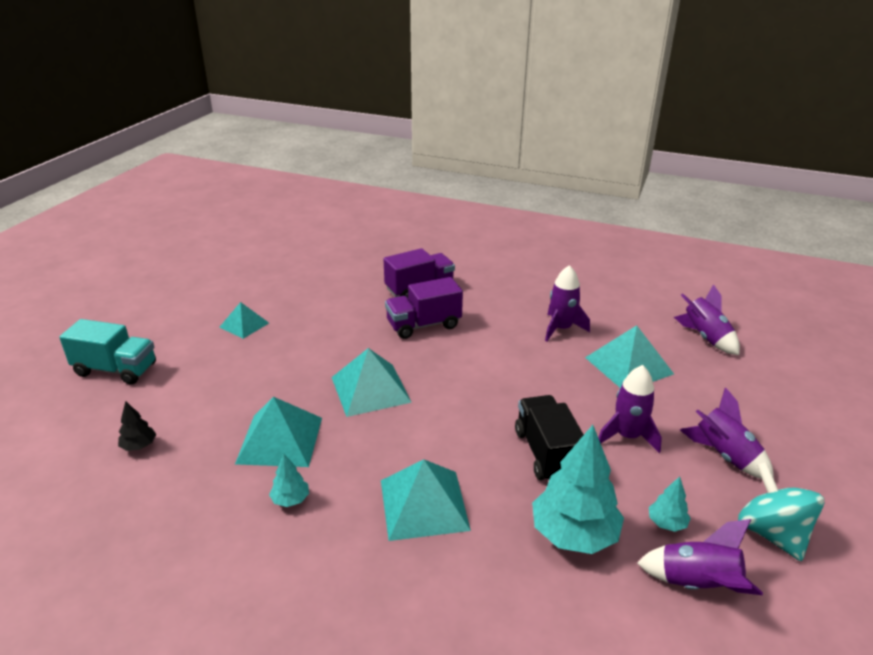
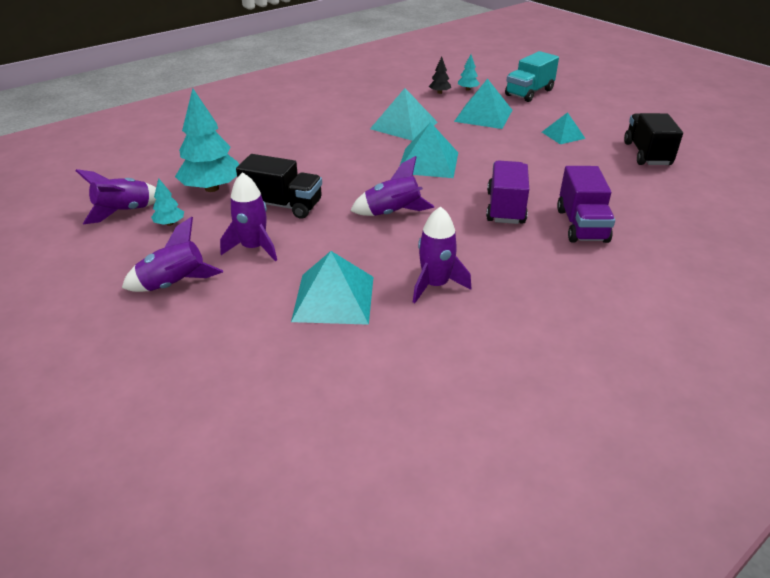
camera: 120 degrees right, 5 degrees up
turquoise tree [269,453,309,507] -> turquoise tree moved to [458,54,480,91]
turquoise pyramid [381,459,471,541] -> turquoise pyramid moved to [454,79,512,129]
purple rocket [674,284,740,355] -> purple rocket moved to [350,156,434,216]
turquoise spinning top [738,462,824,561] -> none
none -> black truck [624,113,683,165]

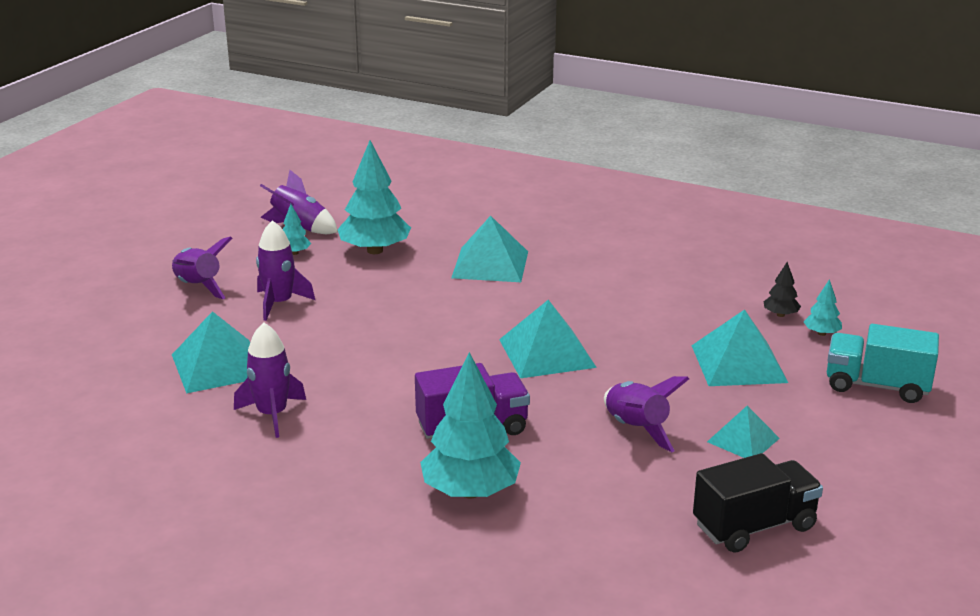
camera: 65 degrees right, 10 degrees down
black truck [236,154,322,219] -> none
purple rocket [350,156,434,216] -> purple rocket moved to [604,376,689,452]
turquoise pyramid [370,88,438,141] -> turquoise pyramid moved to [451,216,528,282]
purple truck [557,166,615,243] -> turquoise tree [420,352,521,498]

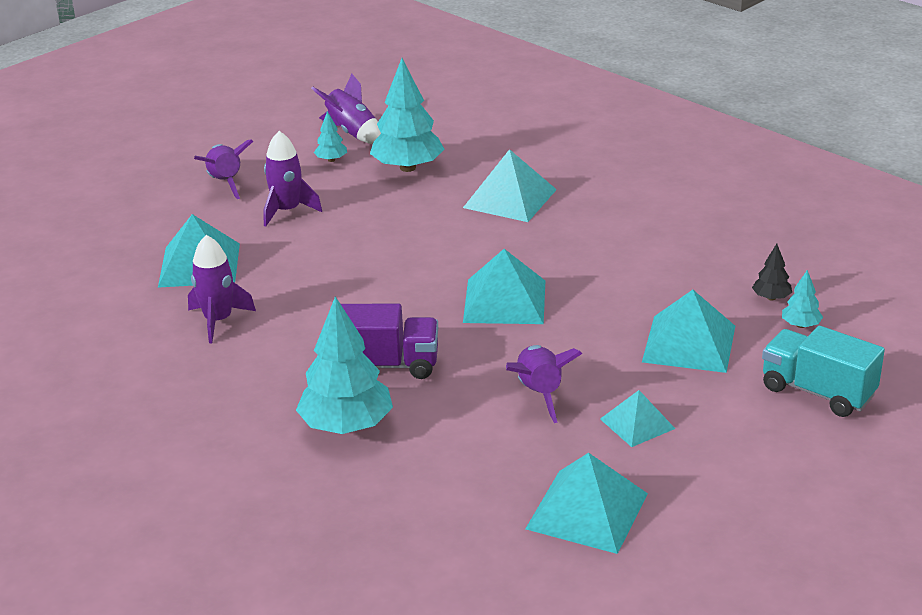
camera: 20 degrees right, 5 degrees up
black truck [693,453,823,553] -> turquoise pyramid [525,453,648,554]

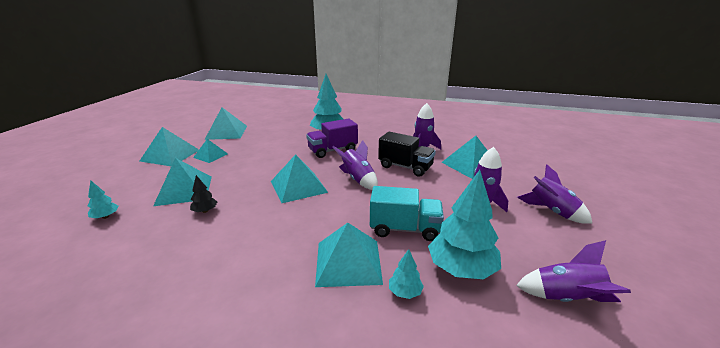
camera: 150 degrees right, 5 degrees down
turquoise tree [314,111,347,162] -> turquoise tree moved to [389,249,424,299]
purple rocket [506,345,582,423] -> purple rocket moved to [332,140,378,190]
black tree [752,244,792,301] -> black tree moved to [190,175,217,213]
turquoise truck [762,326,885,417] -> turquoise truck moved to [370,186,444,241]
none -> turquoise pyramid [140,127,199,166]
none -> black truck [378,132,436,177]

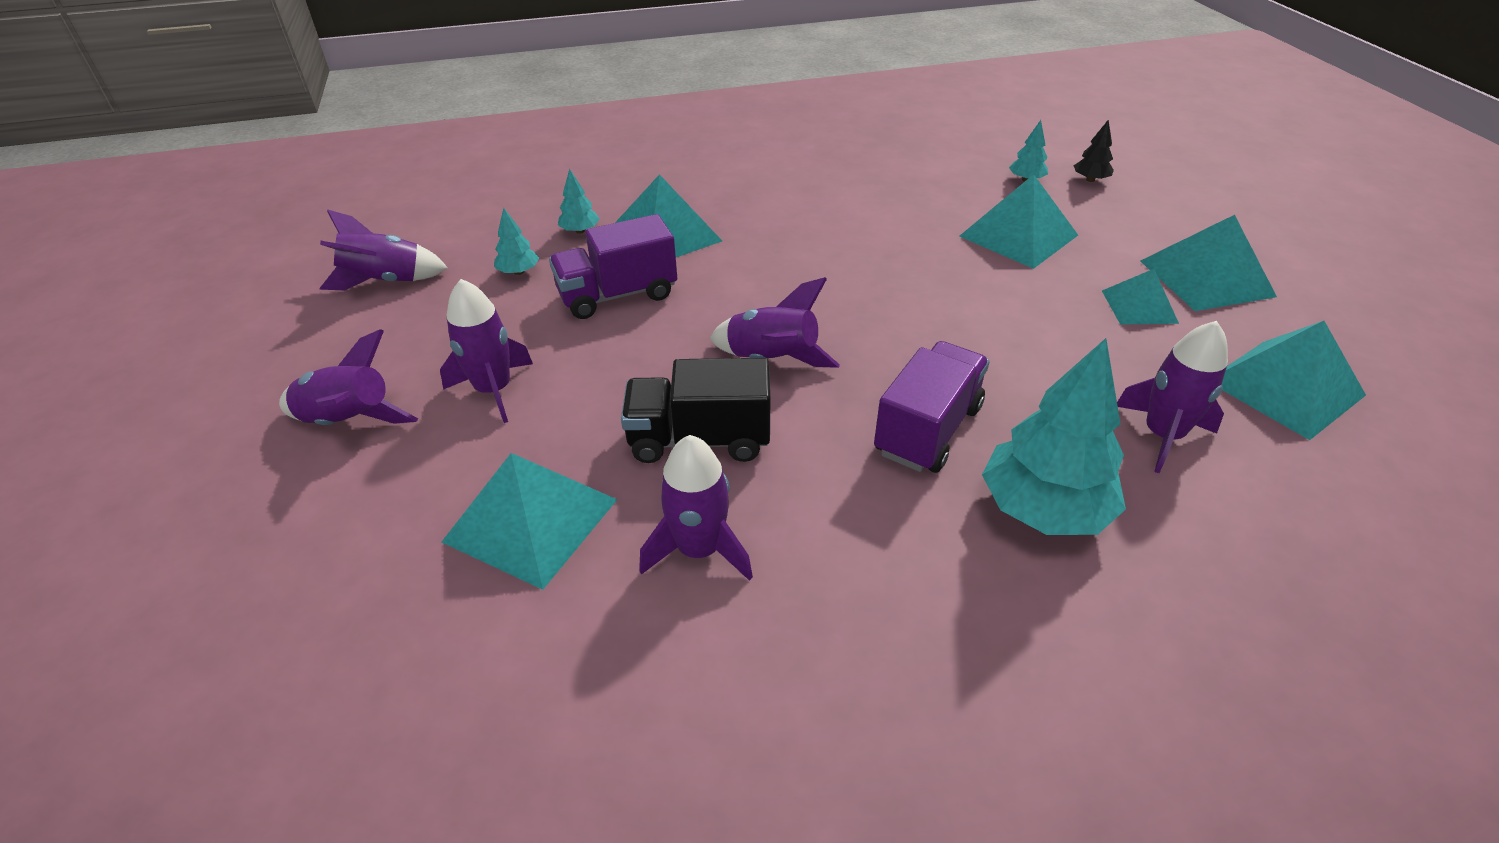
camera: 150 degrees right, 15 degrees up
black tree [190,175,217,213] -> black tree moved to [1074,120,1114,182]
turquoise pyramid [271,154,328,203] -> none
turquoise truck [370,186,444,241] -> purple truck [549,214,677,319]
turquoise tree [428,170,501,279] -> turquoise tree [494,208,539,275], size x0.46
none -> purple rocket [1117,321,1228,473]

